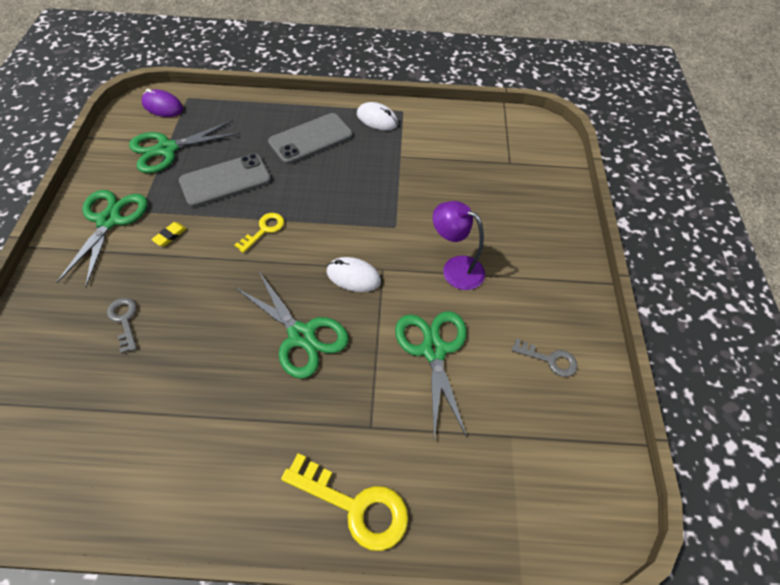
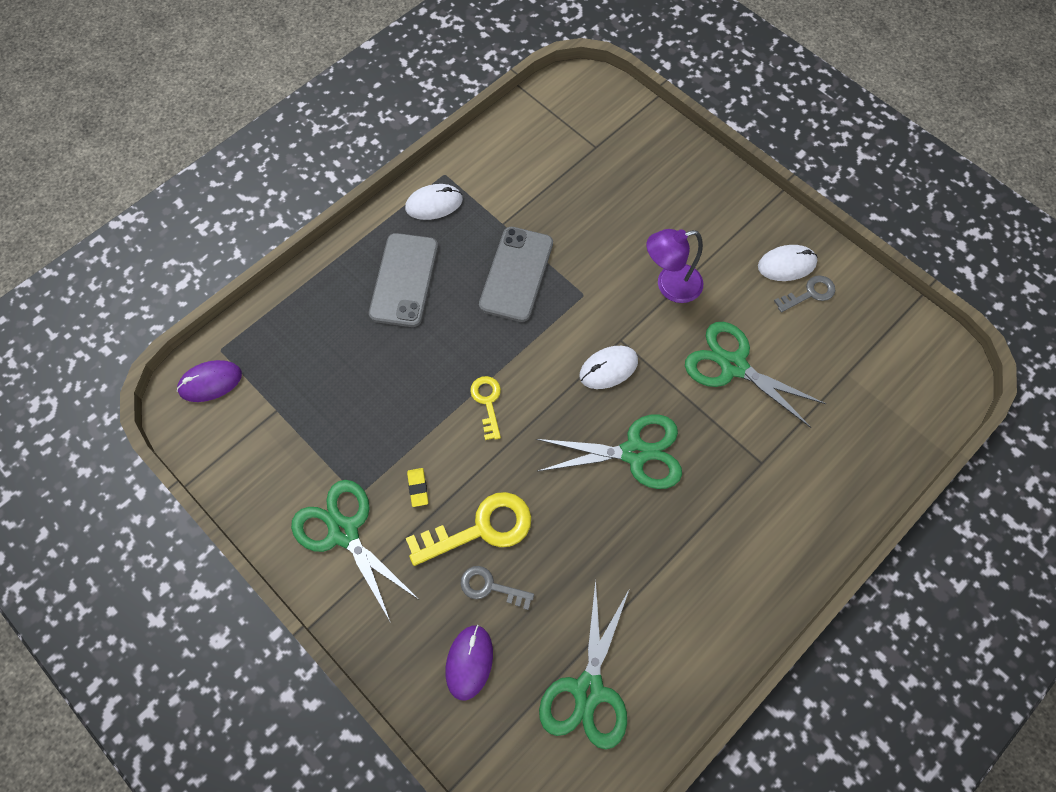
camera: 45 degrees left, 10 degrees up
green scissors [129,120,240,173] -> green scissors moved to [539,579,630,750]
grey phone [179,154,271,207] -> grey phone moved to [479,227,553,322]
yellow key [281,453,408,551] -> yellow key moved to [406,492,531,566]
none -> purple mouse [445,625,493,700]
none -> white mouse [758,245,817,281]

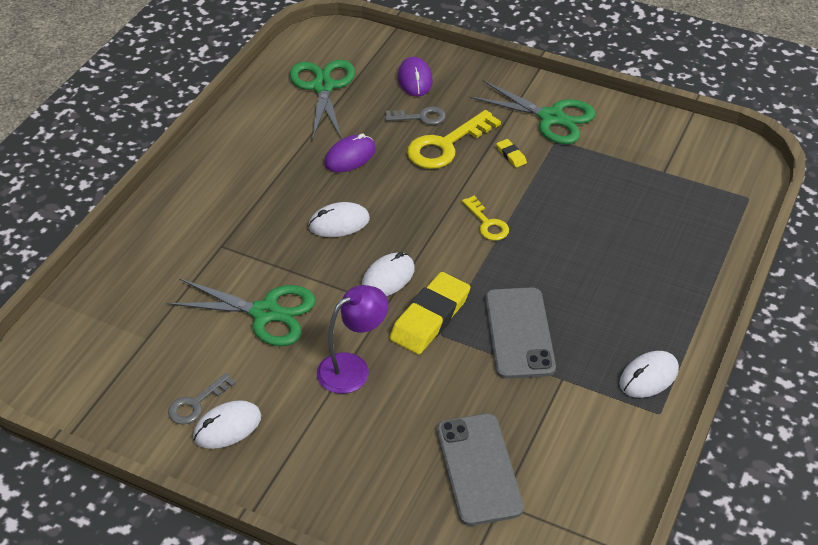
camera: 160 degrees right, 20 degrees down
purple mouse [177,360,242,402] -> purple mouse moved to [324,133,376,172]
grey phone [369,233,438,327] -> grey phone moved to [437,414,524,526]
green scissors [536,414,682,489] -> white mouse [308,202,370,237]
none -> yellow eraser [390,272,470,355]

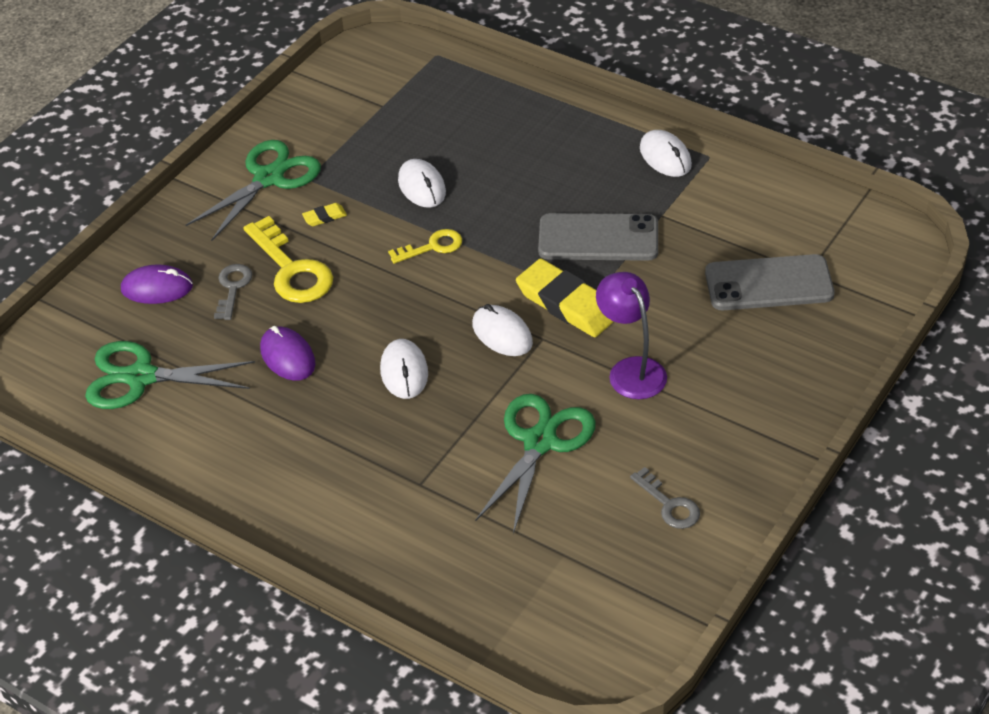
camera: 80 degrees left, 0 degrees up
white mouse [193,400,261,449] -> white mouse moved to [398,159,446,208]

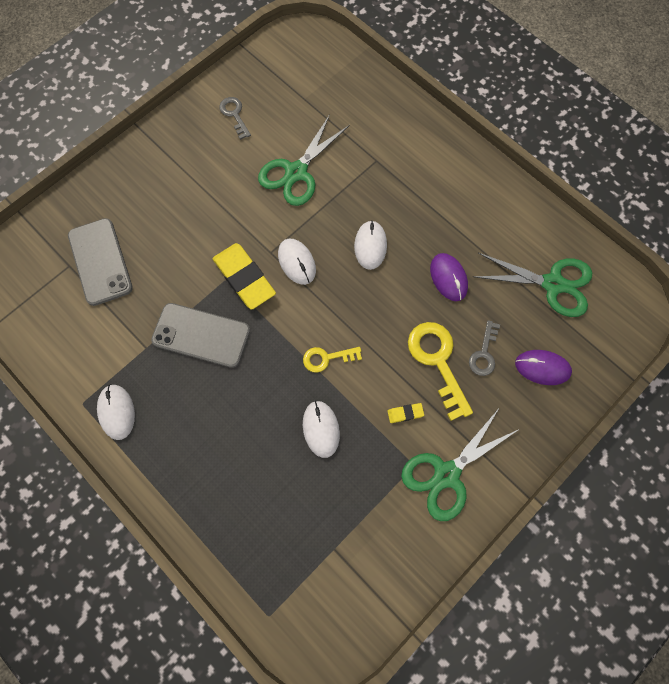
camera: 170 degrees left, 25 degrees up
purple lamp [596,272,667,399] -> none
grey phone [705,254,835,310] -> grey phone turned 60 degrees clockwise [68,218,133,306]

